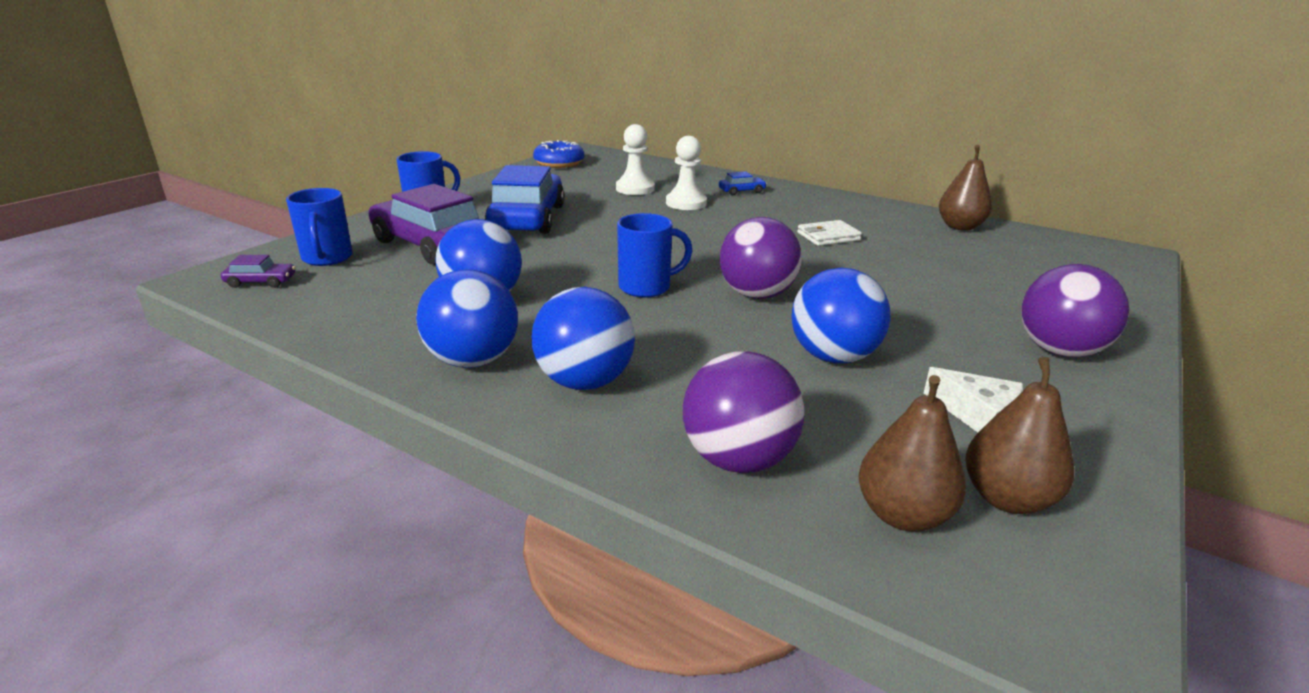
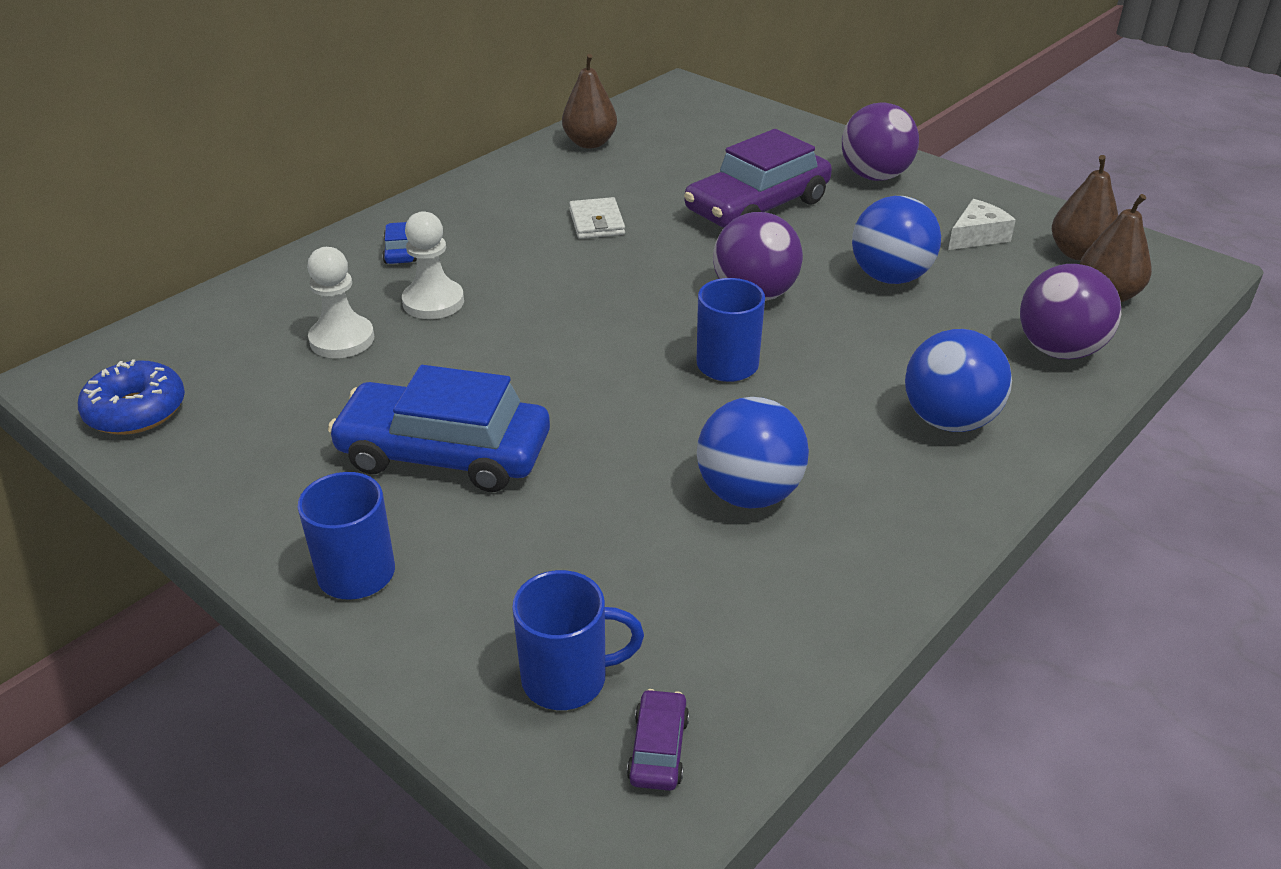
camera: 80 degrees left, 10 degrees up
purple car [369,184,479,265] -> purple car moved to [684,129,832,228]
blue ball [416,269,518,368] -> none

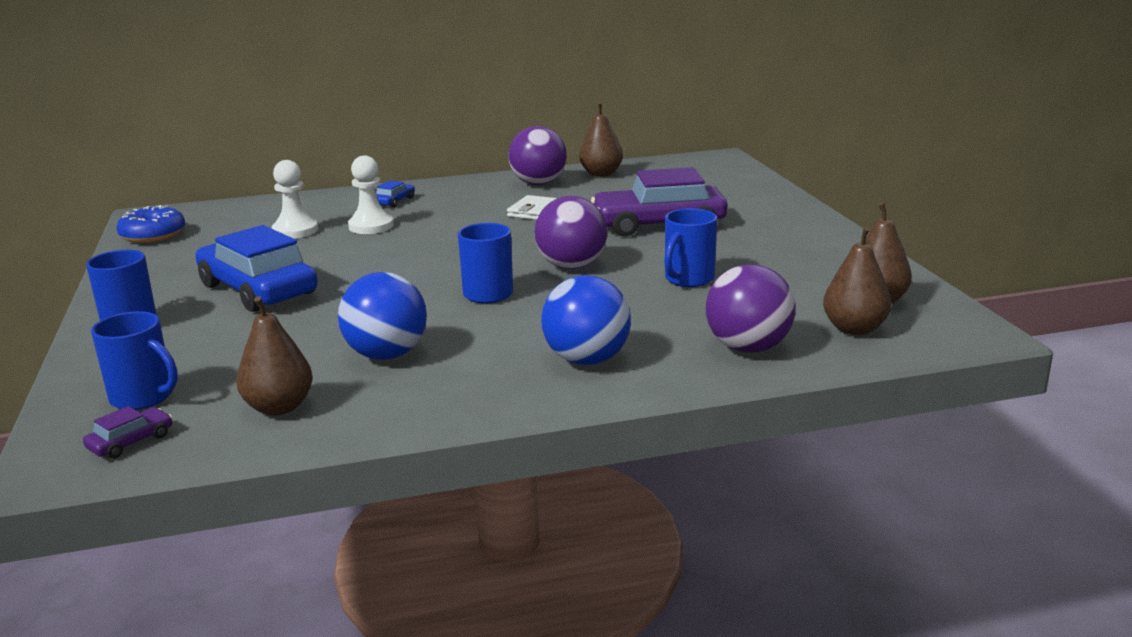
camera: 35 degrees right, 15 degrees down
purple ball [842,103,919,181] -> purple ball moved to [508,126,567,185]
blue ball [852,196,941,284] -> blue mug [664,208,717,287]
white cheese [948,199,1016,250] -> none
none -> brown pear [236,296,313,416]

